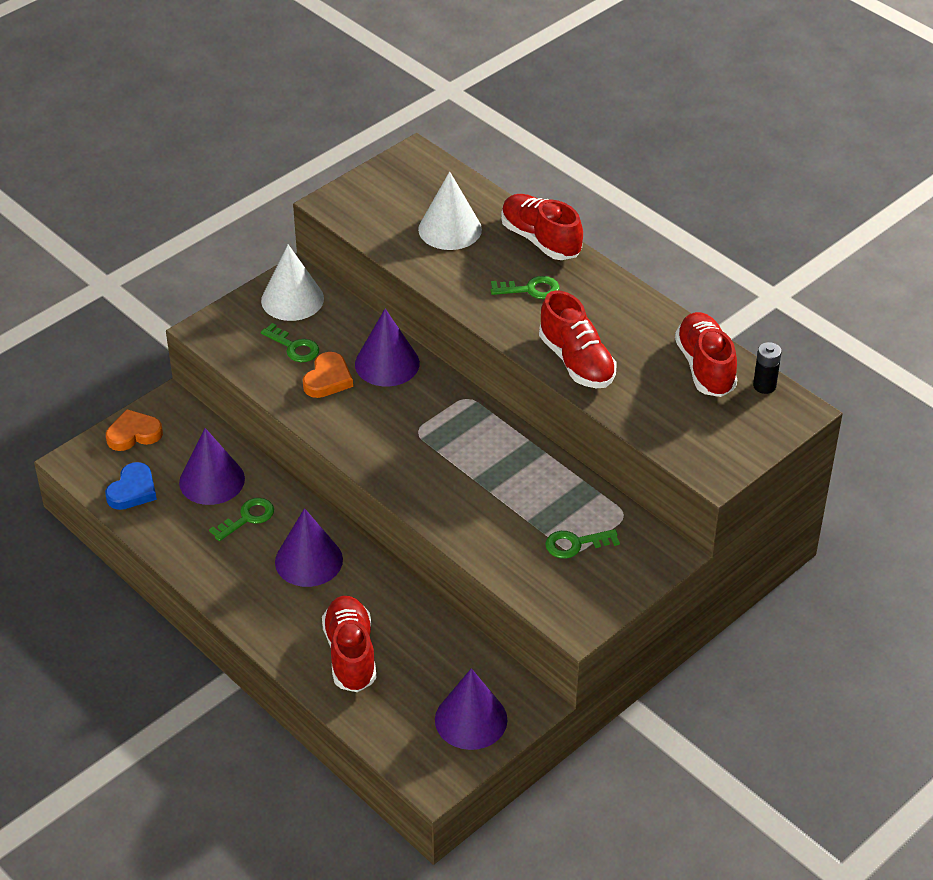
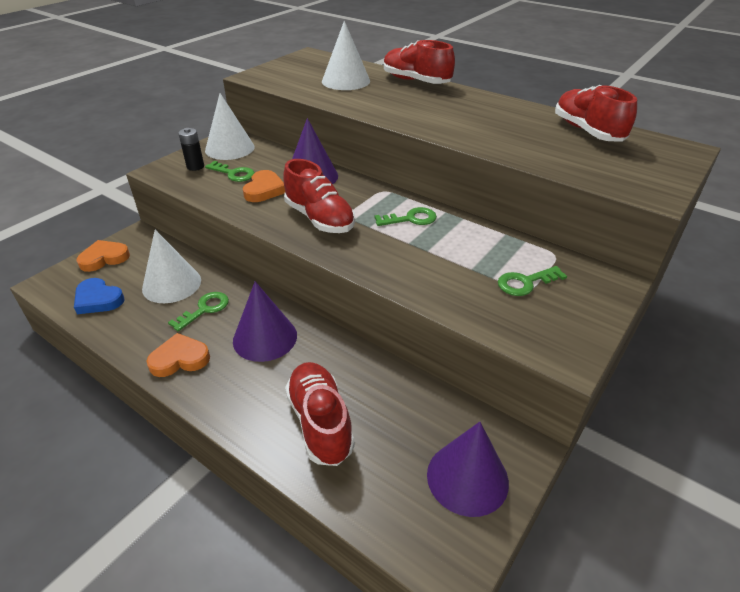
camera: 10 degrees left, 5 degrees down
blue heart [105,462,157,510] -> blue heart turned 105 degrees clockwise [74,278,125,314]
purple cone [179,428,245,505] -> white cone [142,230,201,303]
green key [491,276,559,299] -> green key moved to [374,207,437,226]
red shoe [539,290,617,388] -> red shoe moved to [283,159,355,233]
black battery [753,342,782,394] -> black battery moved to [178,128,204,171]
none -> orange heart [146,333,210,377]

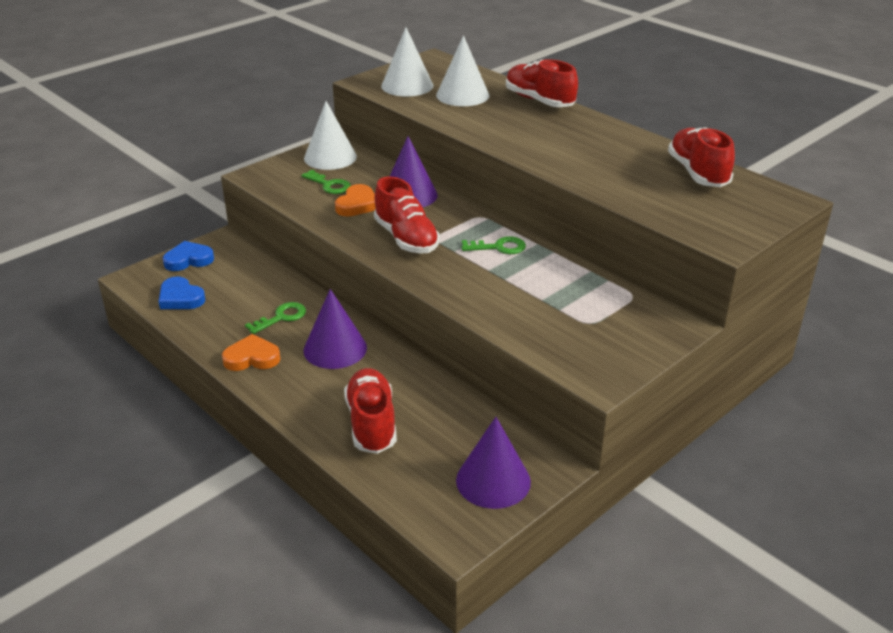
camera: 10 degrees right, 5 degrees down
orange heart [76,240,130,272] -> blue heart [163,241,214,271]
white cone [142,230,201,303] -> white cone moved to [381,27,433,96]
black battery [178,128,204,171] -> none
green key [498,266,567,296] -> none

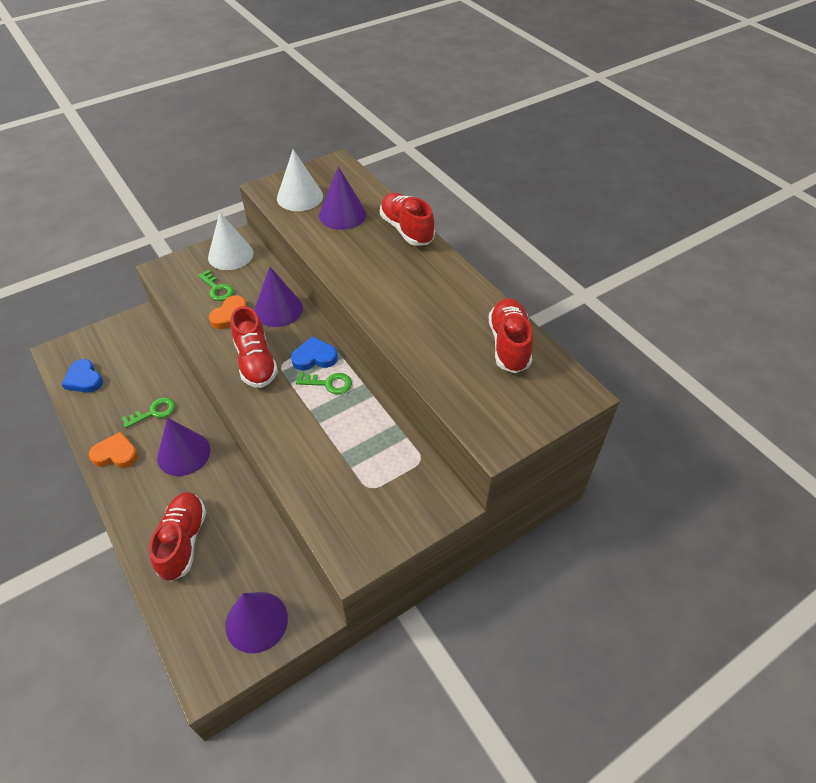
camera: 10 degrees right, 15 degrees up
blue heart [163,241,214,271] -> blue heart moved to [291,336,338,370]
white cone [436,35,489,106] -> purple cone [319,166,366,230]

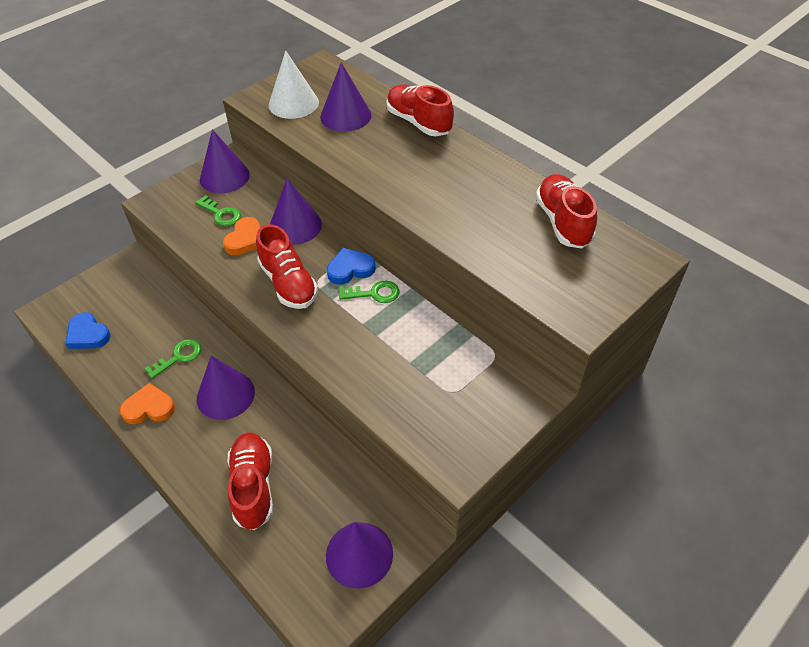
camera: 10 degrees left, 0 degrees up
white cone [208,212,254,270] -> purple cone [200,129,250,193]

